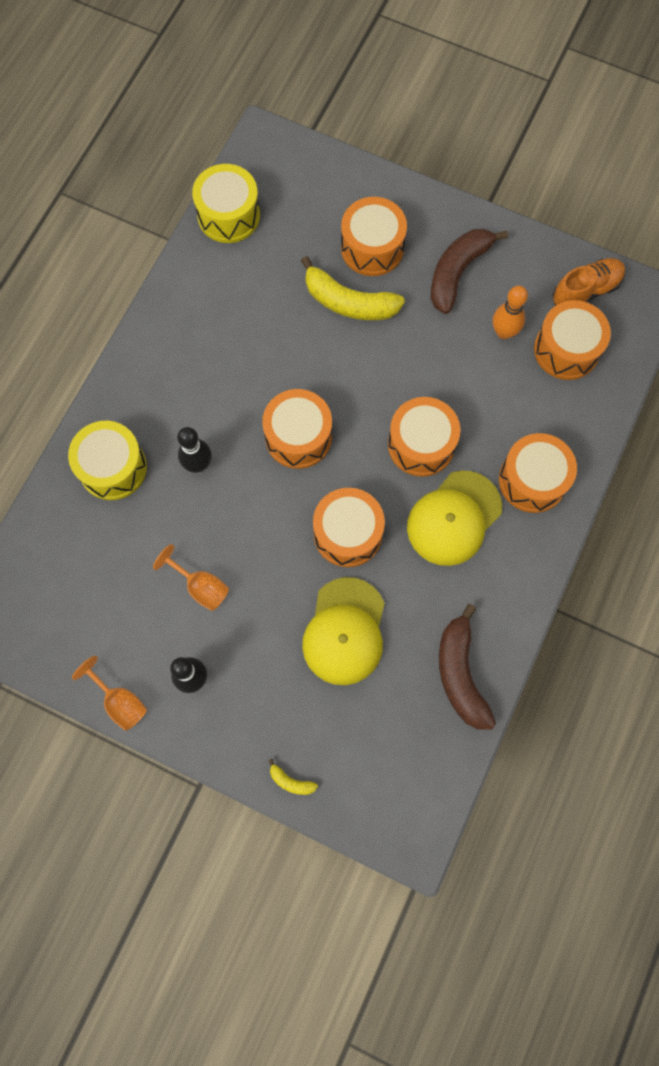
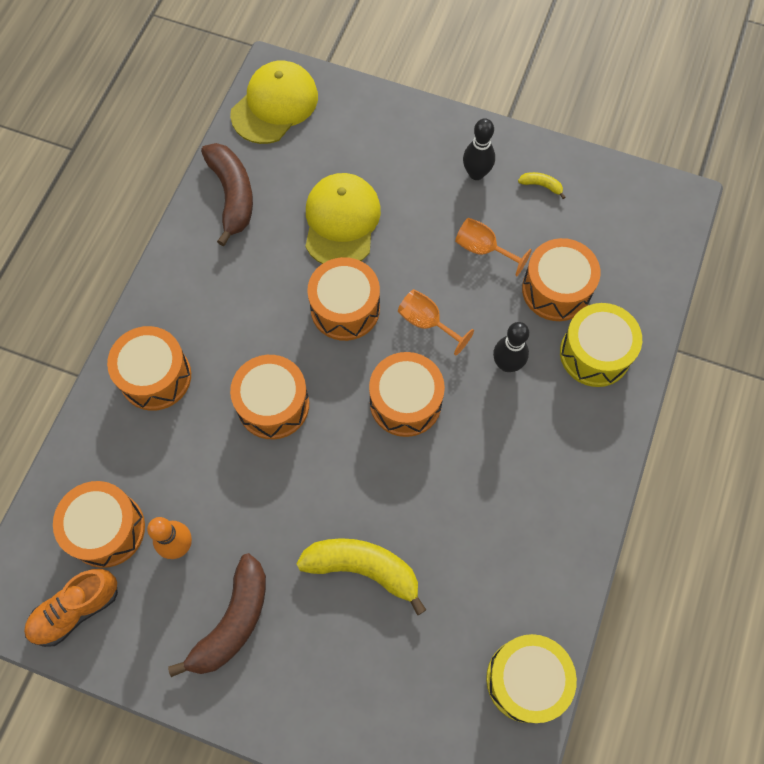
camera: 175 degrees right, 5 degrees down
orange goblet [72,656,147,731] -> orange goblet moved to [398,289,474,356]
yellow banana [269,759,318,795] -> yellow banana moved to [518,172,565,199]
orange drum [341,197,407,276] -> orange drum moved to [522,238,601,321]
yellow cap [407,471,502,566] -> yellow cap moved to [230,61,318,144]

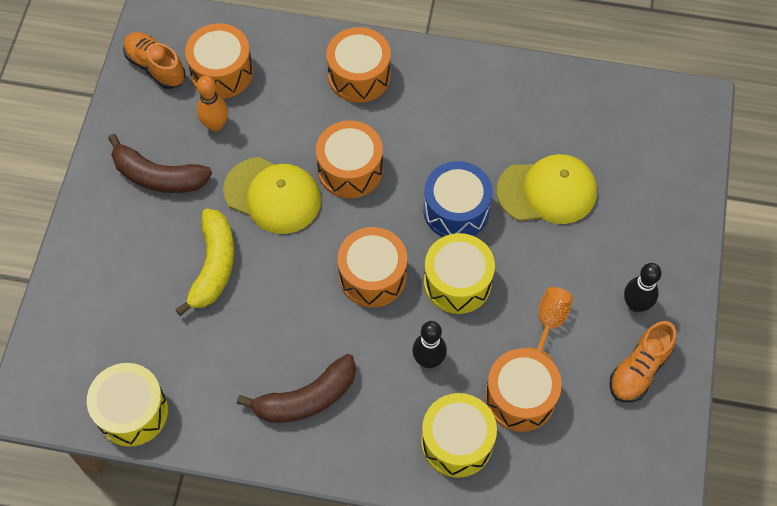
camera: 80 degrees right, 5 degrees down
brown banana [201,143,253,246] -> brown banana moved to [237,354,356,423]
yellow cap [230,61,318,144] -> yellow cap moved to [223,157,321,234]
orange drum [307,257,380,341] -> blue drum [423,161,493,237]
orange goblet [398,289,474,356] -> yellow drum [424,233,495,314]
yellow banana [518,172,565,199] -> orange shoe [609,321,677,402]

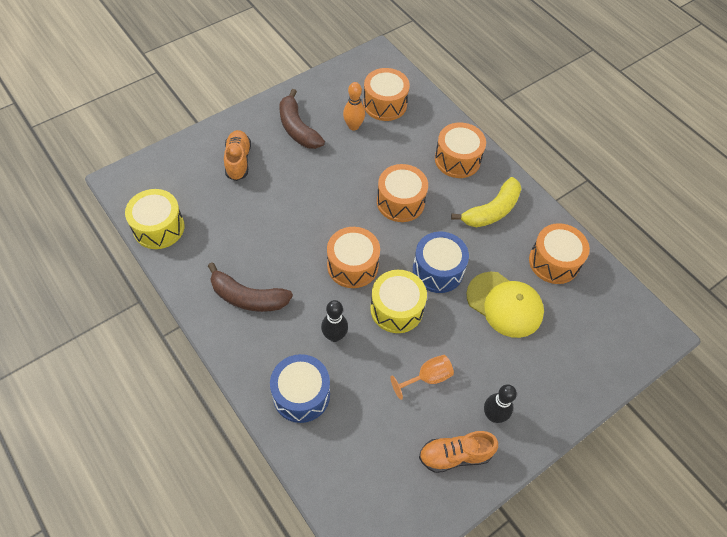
camera: 40 degrees right, 5 degrees down
orange shoe [123,32,186,89] -> orange shoe moved to [224,130,251,181]
yellow banana [175,208,234,316] -> yellow banana moved to [451,177,521,227]
yellow cap [223,157,321,234] -> none
yellow drum [421,393,497,478] -> blue drum [270,354,330,423]
orange drum [485,348,562,432] -> orange drum moved to [529,223,590,284]

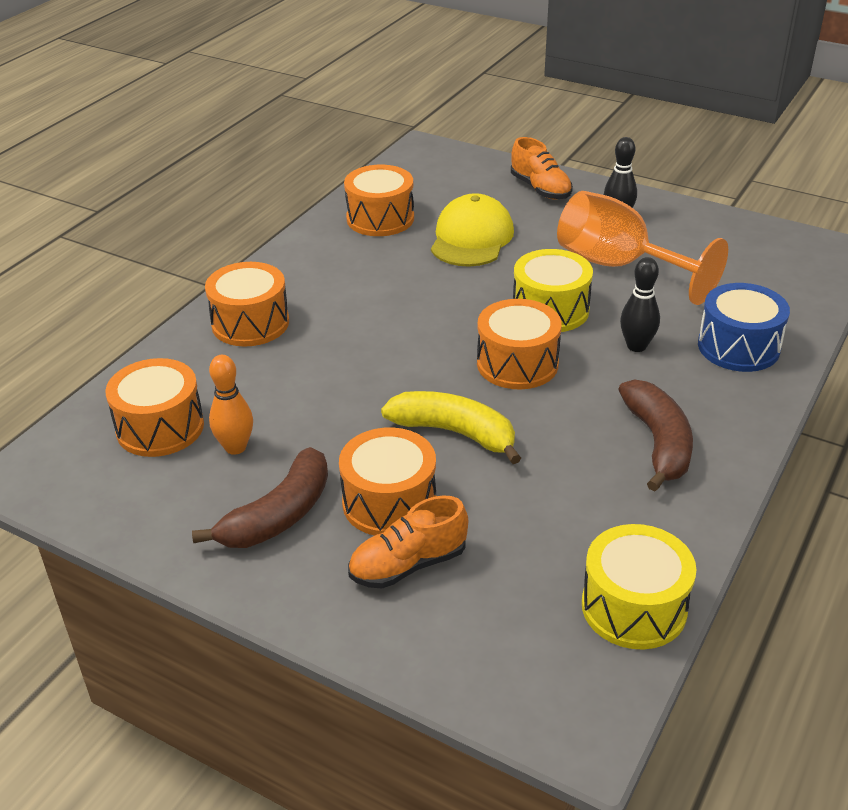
camera: 110 degrees left, 20 degrees down
orange drum [377,164,428,222] -> orange drum moved to [339,427,436,536]
orange goblet [390,355,454,400] -> orange goblet [557,191,728,305], size x2.06
blue drum [413,231,469,293] -> none
orange shoe [419,431,498,473] -> orange shoe moved to [511,137,573,200]
yellow banana [451,177,521,227] -> yellow banana moved to [381,391,521,464]

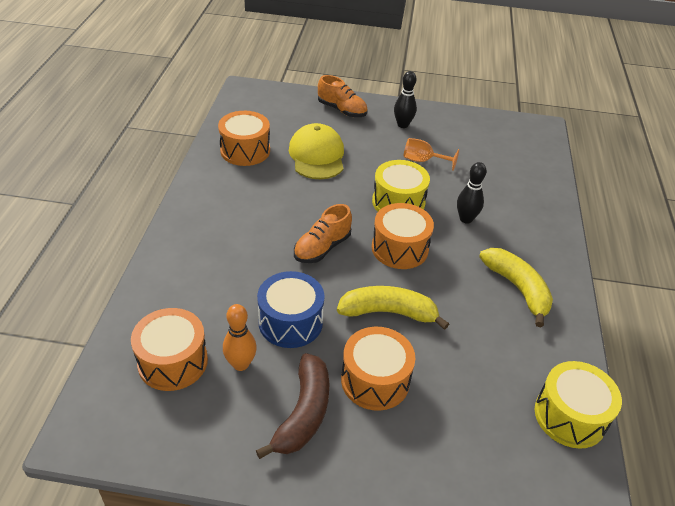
camera: 25 degrees left, 5 degrees up
orange drum [205,262,289,347] -> none
orange shoe [348,496,468,589] -> orange shoe moved to [294,204,352,263]
orange goblet [557,191,728,305] -> orange goblet [404,138,459,171], size x0.49
brown banana [618,379,693,491] -> yellow banana [479,248,553,327]
blue drum [698,283,790,372] -> blue drum moved to [257,271,324,348]

